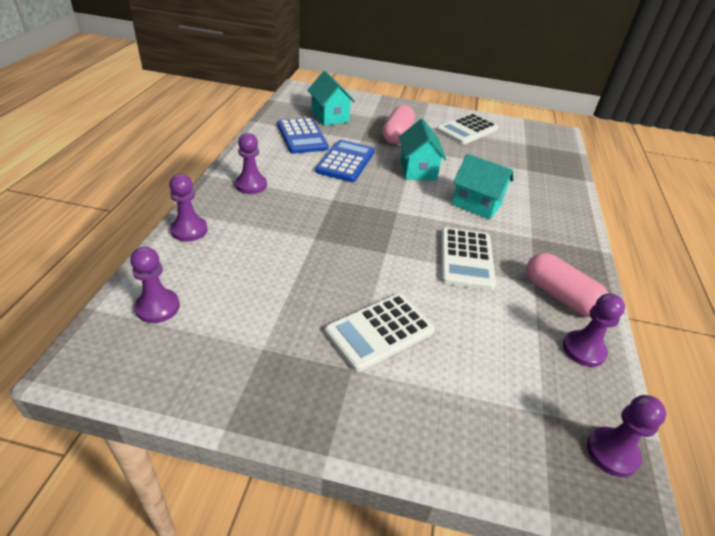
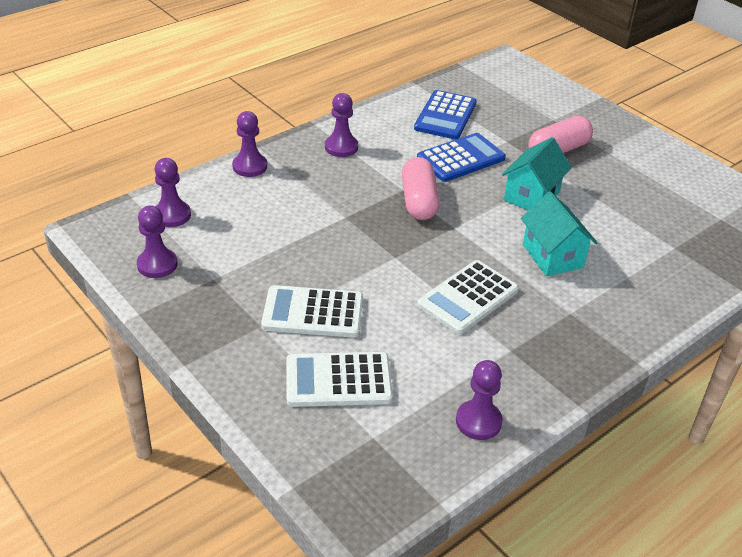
camera: 40 degrees right, 0 degrees up
turquoise house [307,71,355,126] -> none
white calculator [437,113,498,145] -> white calculator moved to [286,352,393,407]
pink capsule [526,253,608,317] -> pink capsule moved to [402,157,440,220]
purple pawn [587,395,666,477] -> purple pawn moved to [137,206,178,278]

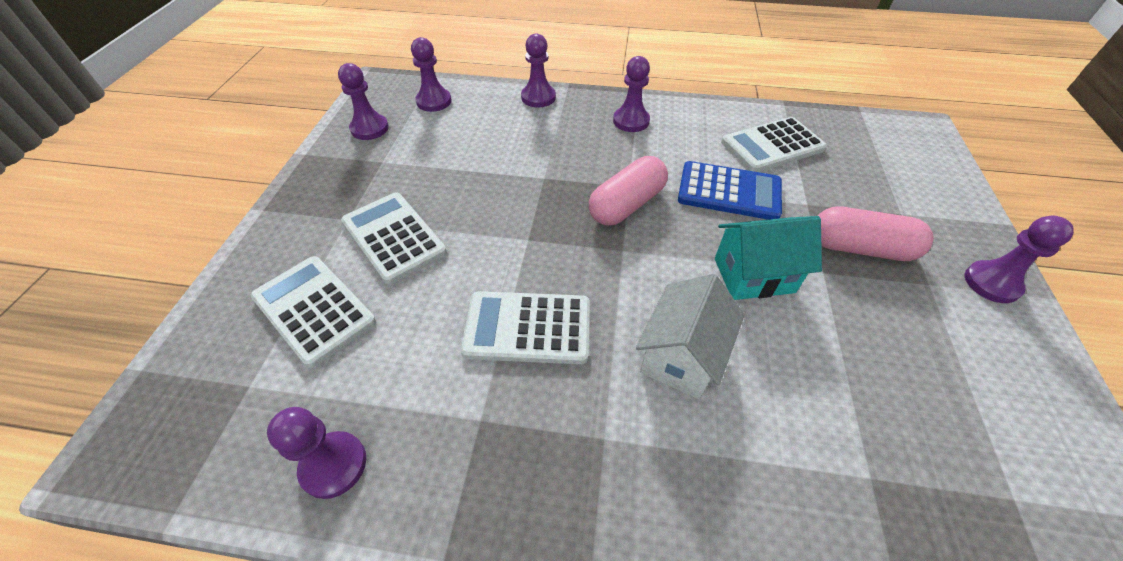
camera: 50 degrees right, 10 degrees up
blue calculator [414,90,477,139] -> white calculator [721,117,827,172]
turquoise house [521,191,597,276] -> white house [636,274,745,399]
none -> purple pawn [965,215,1074,303]

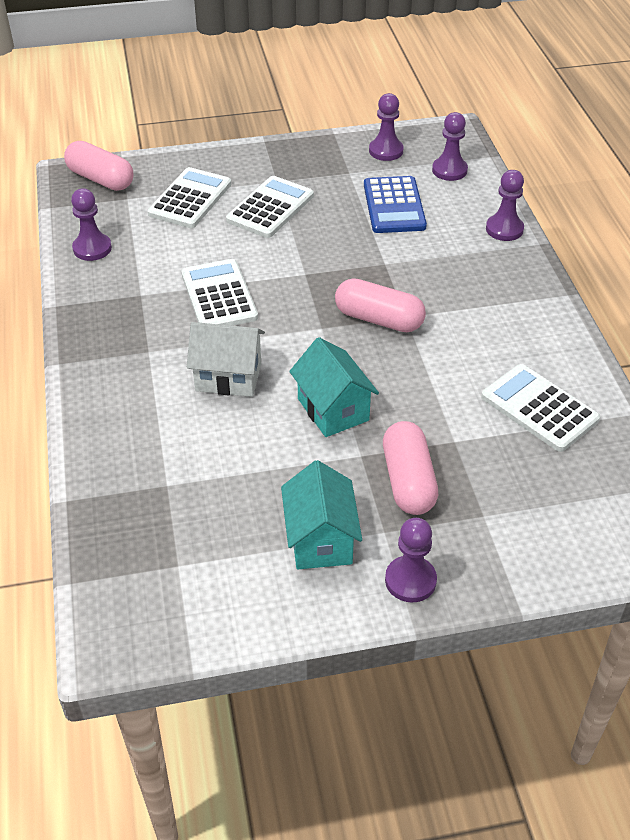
camera: 70 degrees right, 5 degrees down
purple pawn [613,56,650,132] -> none
blue calculator [678,161,782,220] -> blue calculator moved to [364,176,427,233]
none -> pink capsule [64,141,133,191]
none -> turquoise house [281,460,362,569]

